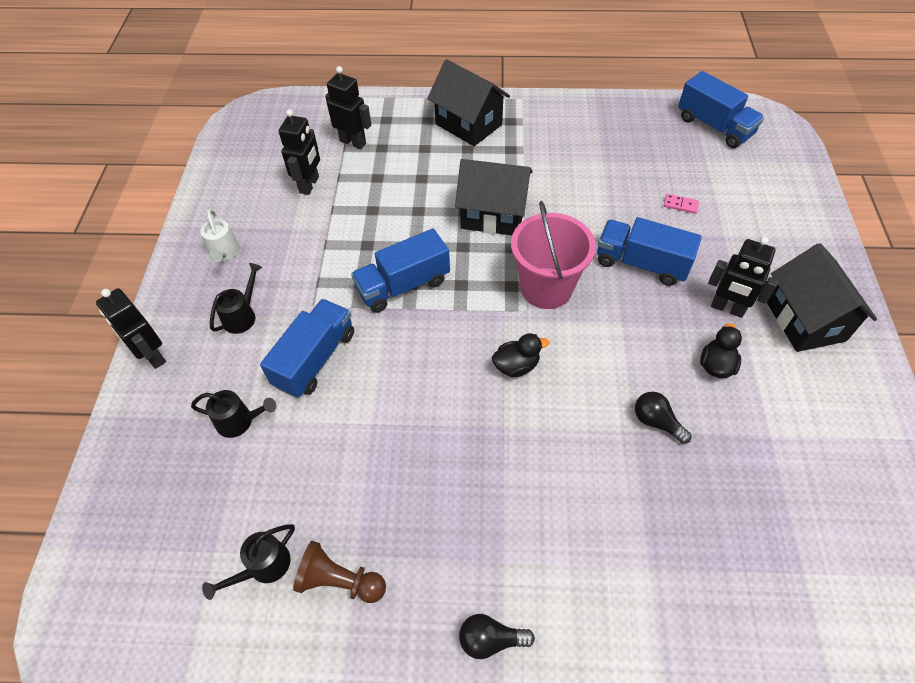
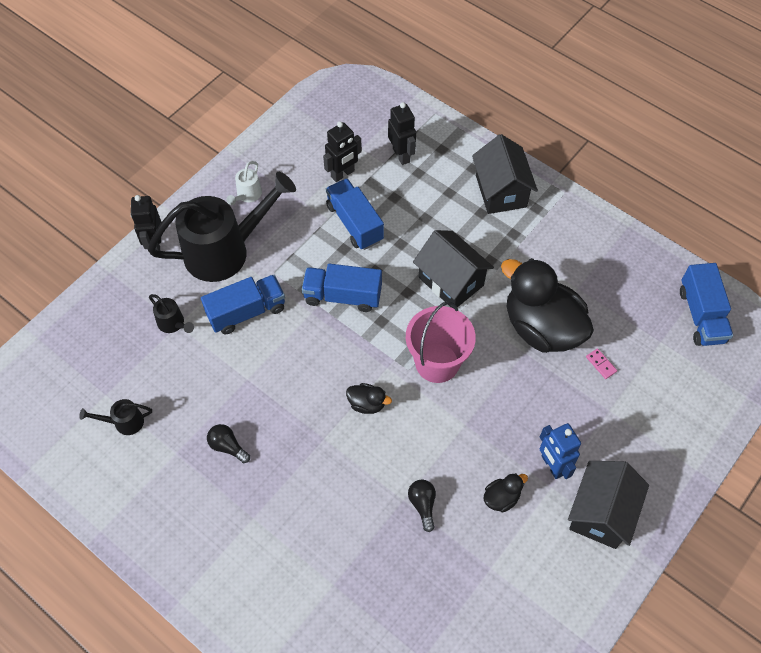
camera: 35 degrees right, 5 degrees up
black watering can [210,263,262,334] -> black watering can [148,172,296,282], size x2.43
brown pawn [293,541,386,603] -> none
black light bulb [459,614,535,659] -> black light bulb moved to [207,424,250,463]
blue truck [597,217,702,286] -> blue truck moved to [326,178,384,250]
black robot [708,237,778,318] -> blue robot [540,423,581,479]
none -> black duck [501,258,594,353]

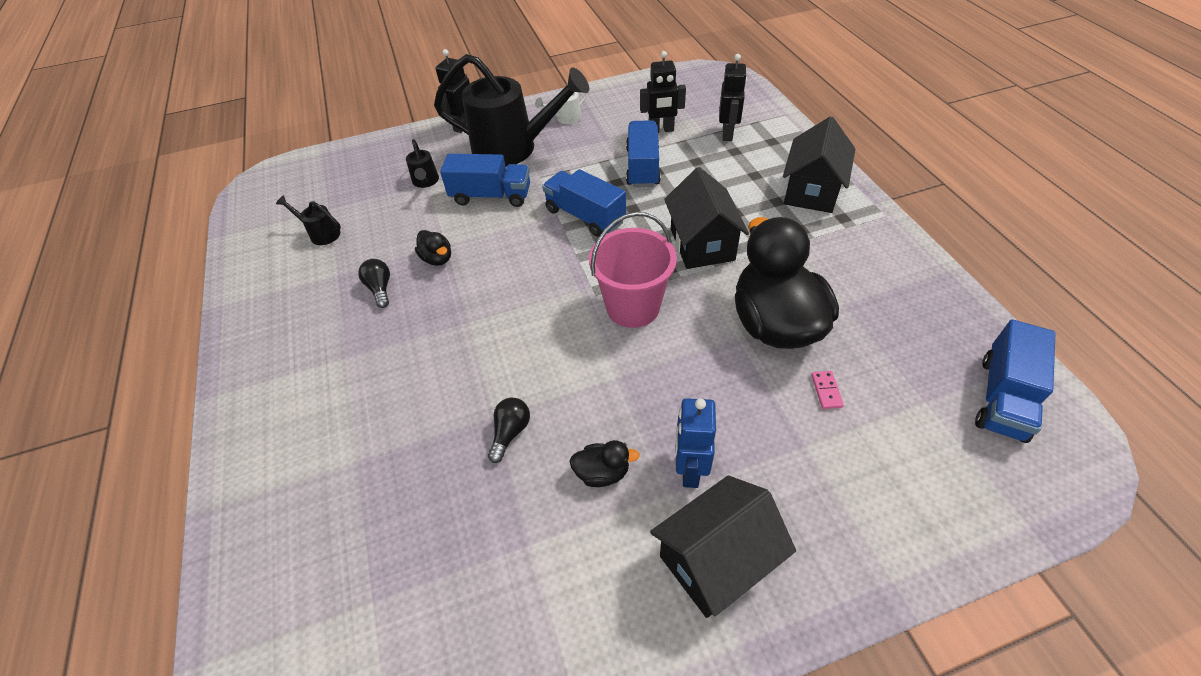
camera: 35 degrees right, 10 degrees down
black duck [346,383,392,414] -> black duck moved to [415,230,451,266]

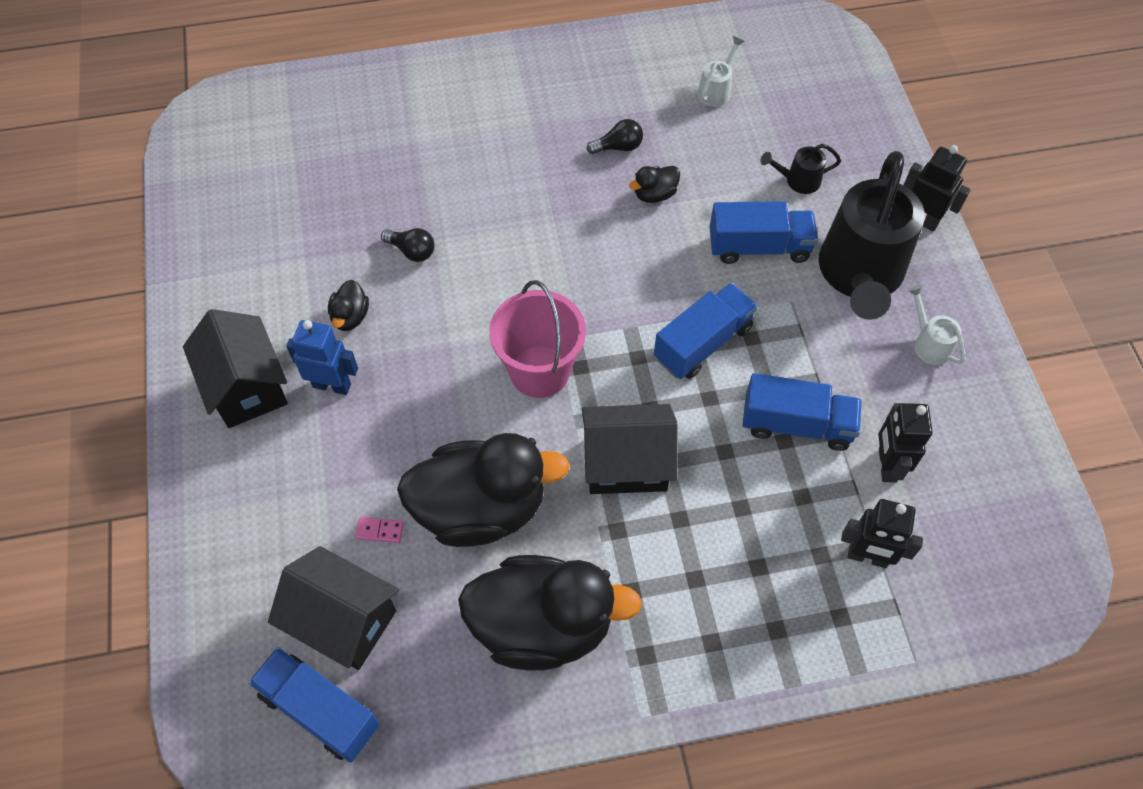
camera: 95 degrees right, 10 degrees up
black watering can [276,195,341,245] -> white watering can [698,36,745,107]
blue truck [440,154,530,207] -> blue truck turned 105 degrees counterclockwise [709,201,818,264]
black house [783,117,855,213] -> black house moved to [268,546,399,670]
none -> black duck [458,555,642,671]

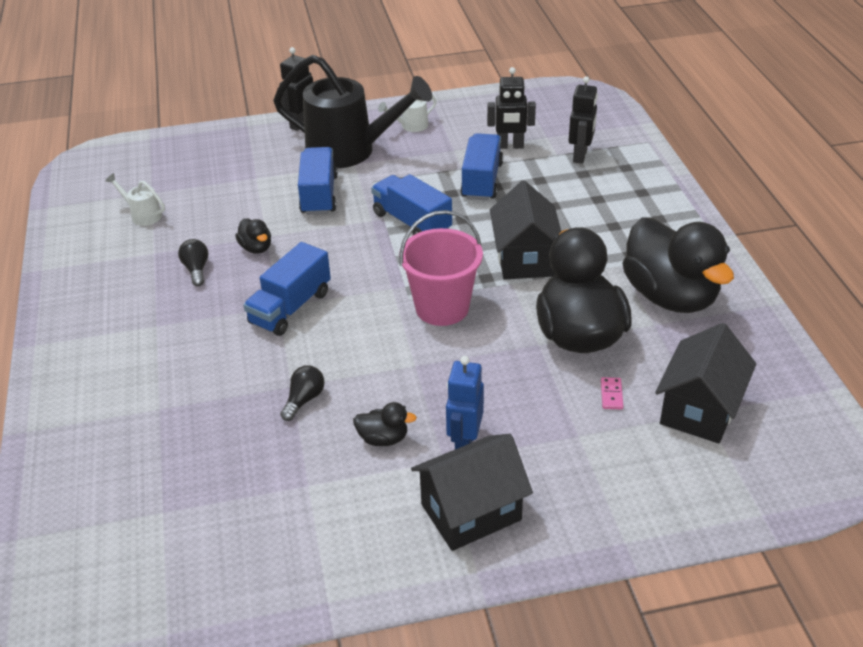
camera: 90 degrees left, 20 degrees down
blue truck [248,647,380,763] -> blue truck moved to [243,242,331,336]
black duck [458,555,642,671] -> black duck turned 150 degrees clockwise [622,217,734,313]
black watering can [761,144,841,194] -> none

